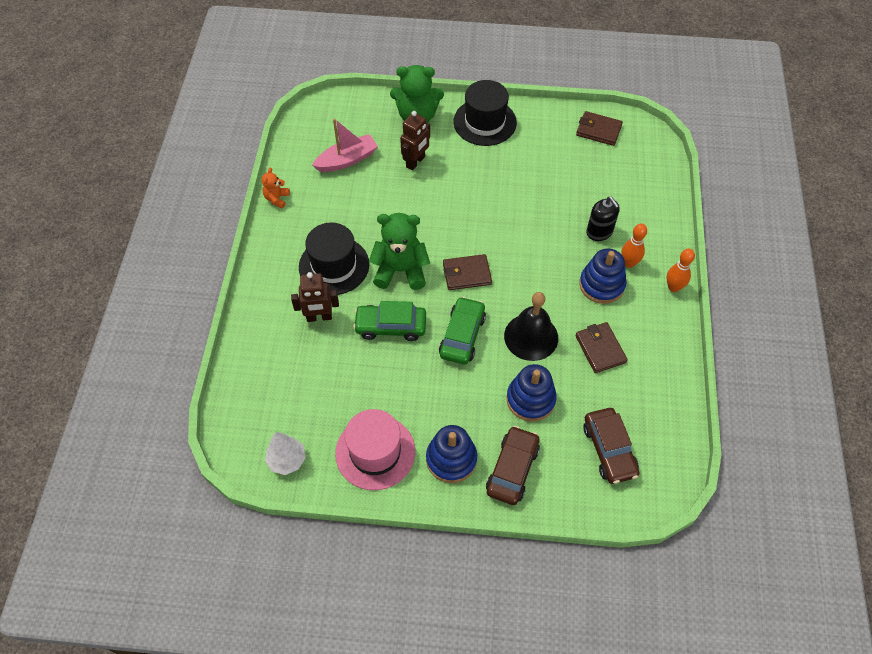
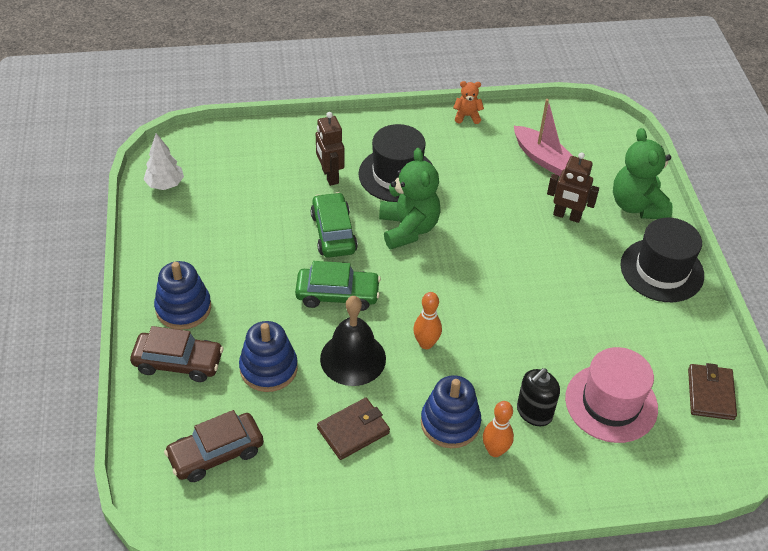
camera: 75 degrees right, 10 degrees down
pink hat [335,409,415,490] -> pink hat moved to [565,347,658,443]
brown wallet [443,254,492,290] -> none
orange bowling pin [666,248,695,292] -> orange bowling pin moved to [413,292,442,349]

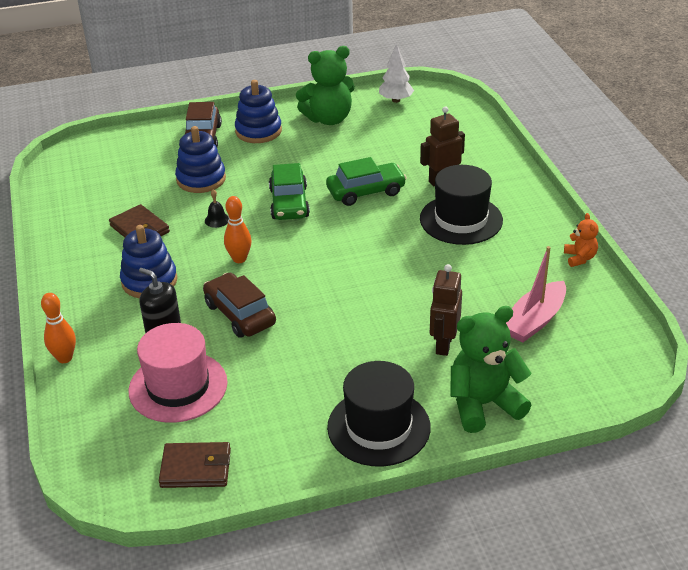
camera: 85 degrees right, 10 degrees down
brown car [164,410,264,482] -> brown car moved to [203,273,276,338]
black bell [320,296,386,386] -> black bell [205,189,229,228], size x0.42
green teddy bear [379,148,441,249] -> green teddy bear moved to [296,46,355,125]
orange bowling pin [483,401,514,457] -> orange bowling pin moved to [41,293,76,363]

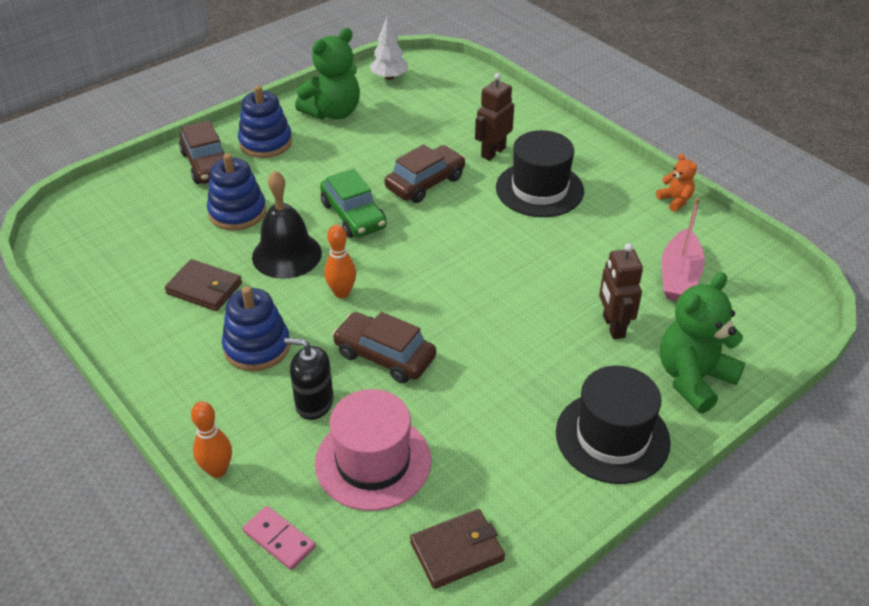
camera: 25 degrees left, 5 degrees up
black bell [205,189,229,228] -> black bell [252,171,322,279], size x2.41
green car [326,157,407,206] -> brown car [385,144,466,203]
none -> pink domino [242,506,316,570]

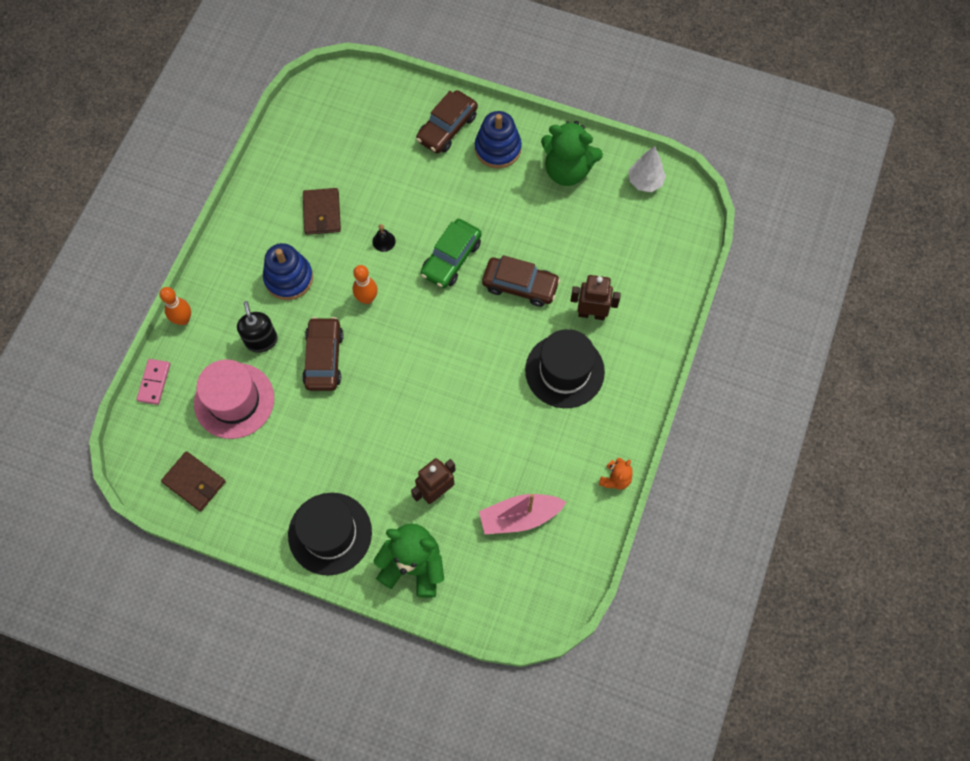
camera: 60 degrees right, 25 degrees up
blue stacking toy [207,153,266,231] -> none
black bell [252,171,322,279] -> black bell [372,224,396,252], size x0.42

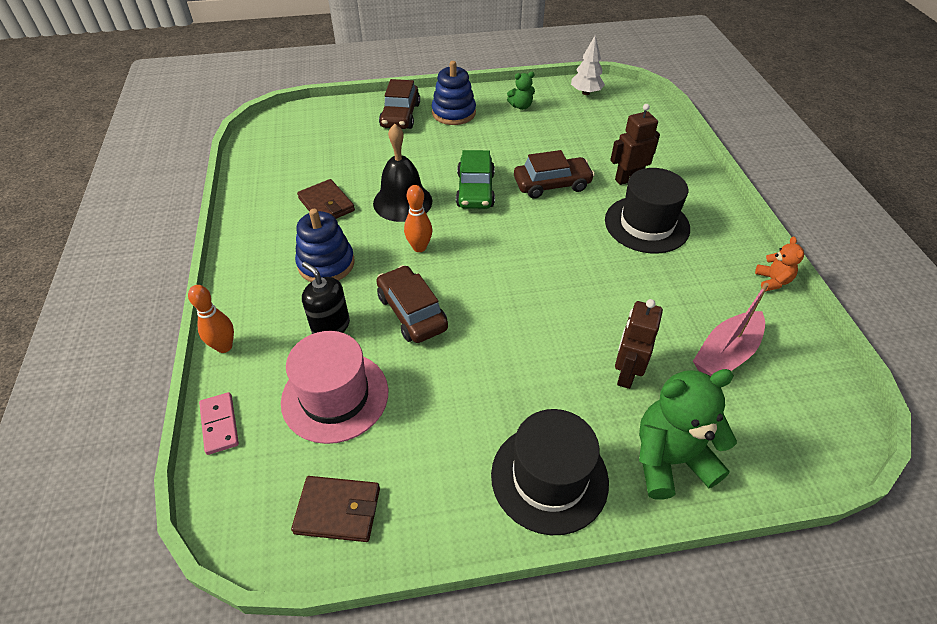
camera: 30 degrees left, 20 degrees down
black bell [372,224,396,252] -> black bell [373,124,433,222], size x2.41
green teddy bear [541,121,603,186] -> green teddy bear [507,72,535,110], size x0.49

